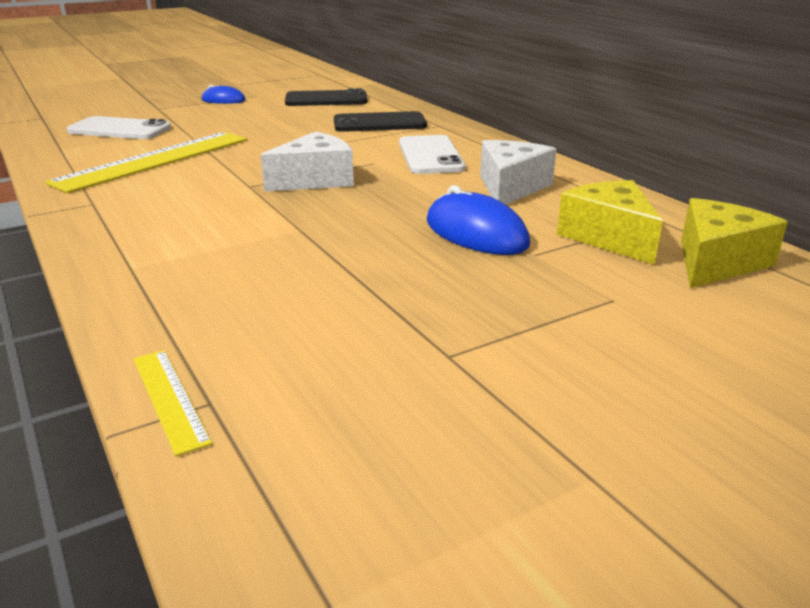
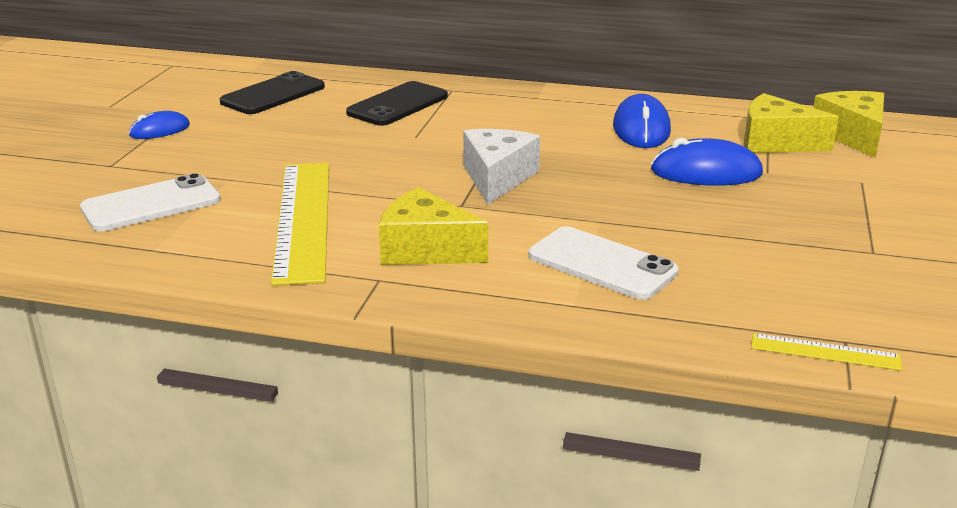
camera: 45 degrees left, 0 degrees up
white phone [399,135,466,174] -> white phone moved to [528,226,679,300]
white cheese [480,140,556,205] -> blue mouse [613,94,671,148]
none -> yellow cheese [379,187,488,265]

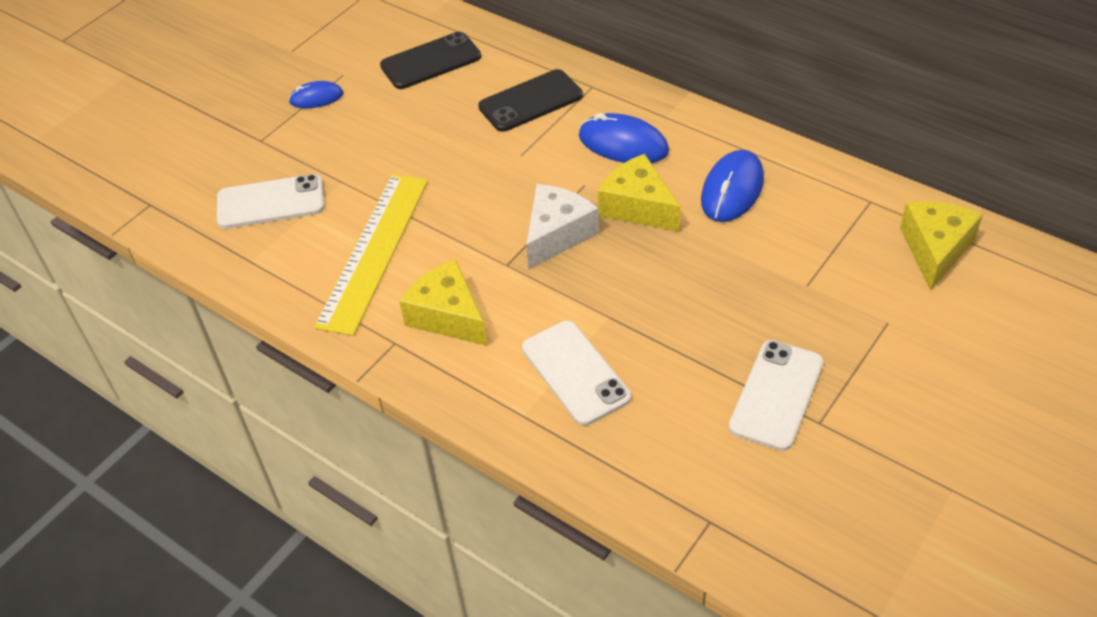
camera: 25 degrees right, 20 degrees up
blue mouse [651,138,763,186] -> blue mouse moved to [579,113,669,163]
yellow cheese [744,93,839,153] -> yellow cheese moved to [598,154,680,232]
yellow ruler [751,333,902,371] -> none
none -> white phone [729,340,823,451]

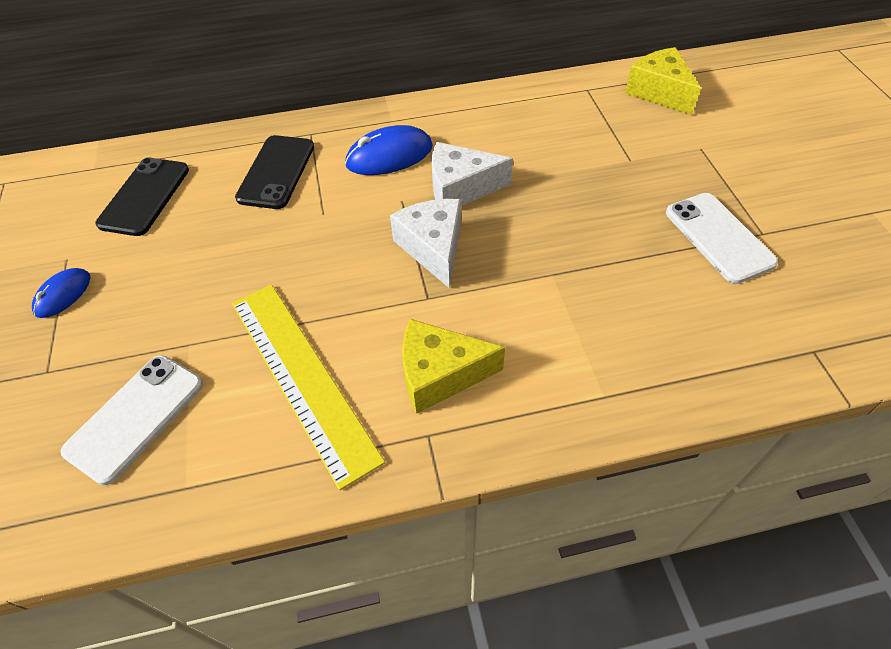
camera: 50 degrees left, 5 degrees up
white phone [522,321,631,426] -> none
yellow cheese [598,154,680,232] -> white cheese [431,142,513,206]
blue mouse [701,150,764,222] -> none

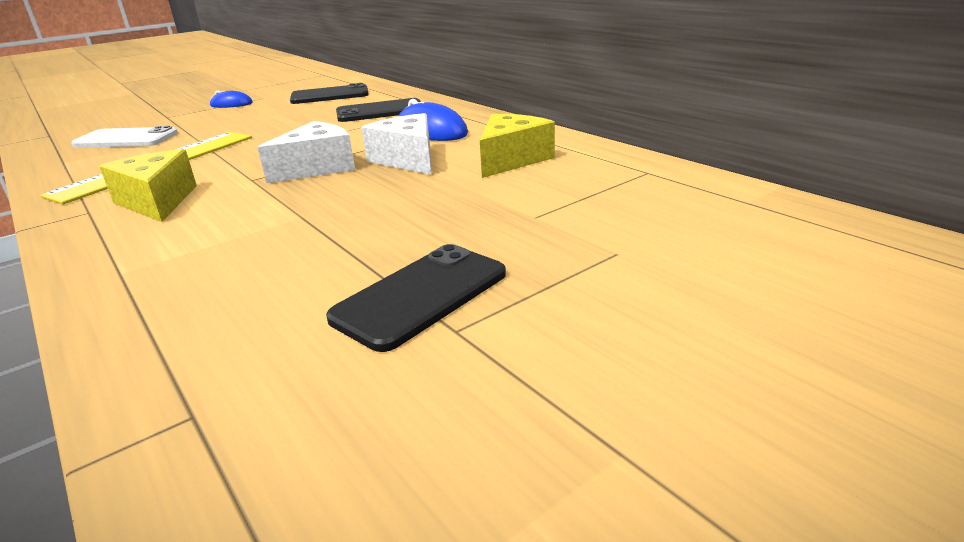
camera: 65 degrees right, 25 degrees down
yellow cheese [625,47,701,115] -> yellow cheese moved to [480,114,555,178]
white phone [666,193,778,284] -> black phone [326,244,506,352]

